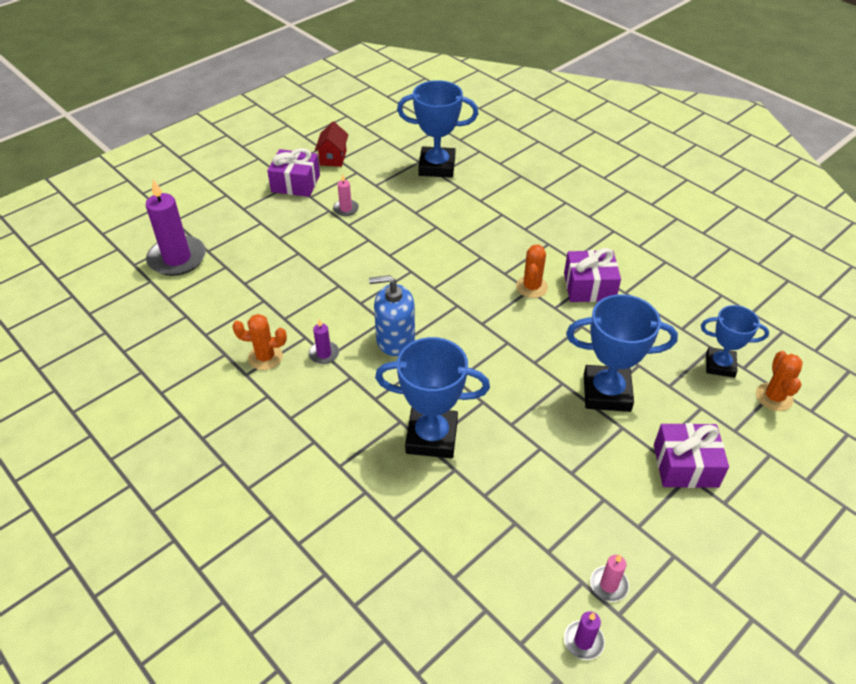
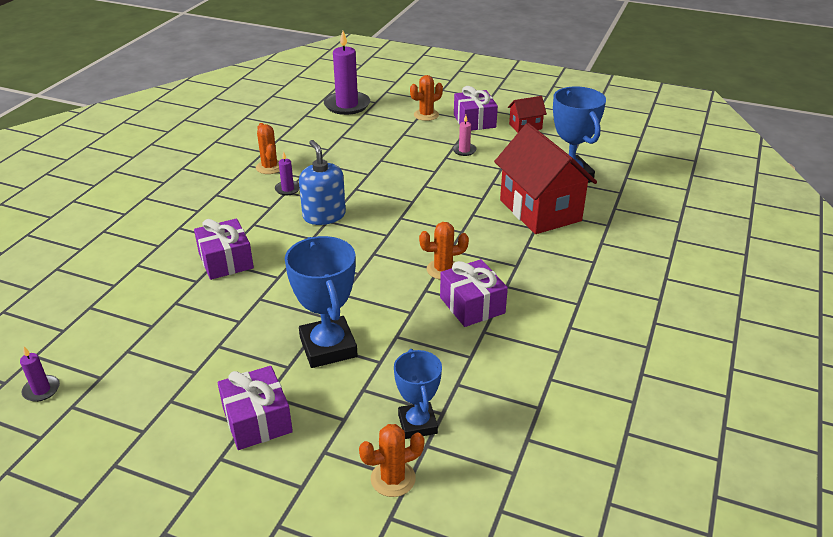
camera: 65 degrees right, 10 degrees down
blue trophy [375,337,490,458] -> purple gift [194,219,254,280]
pink candle [590,555,629,602] -> none
none -> orange cactus [410,75,443,121]
none -> red house [494,123,597,234]

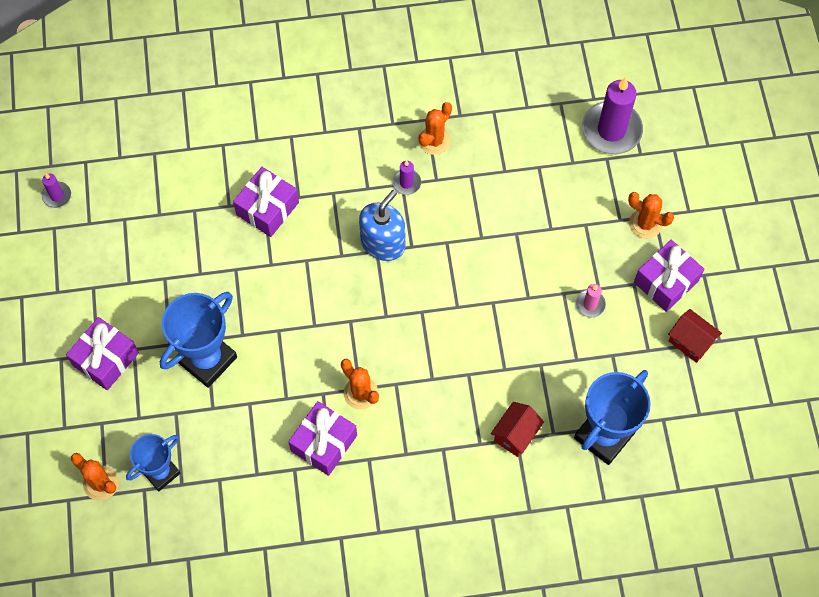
camera: 60 degrees right, 30 degrees up
red house [494,123,597,234] -> red house [491,402,544,457], size x0.46

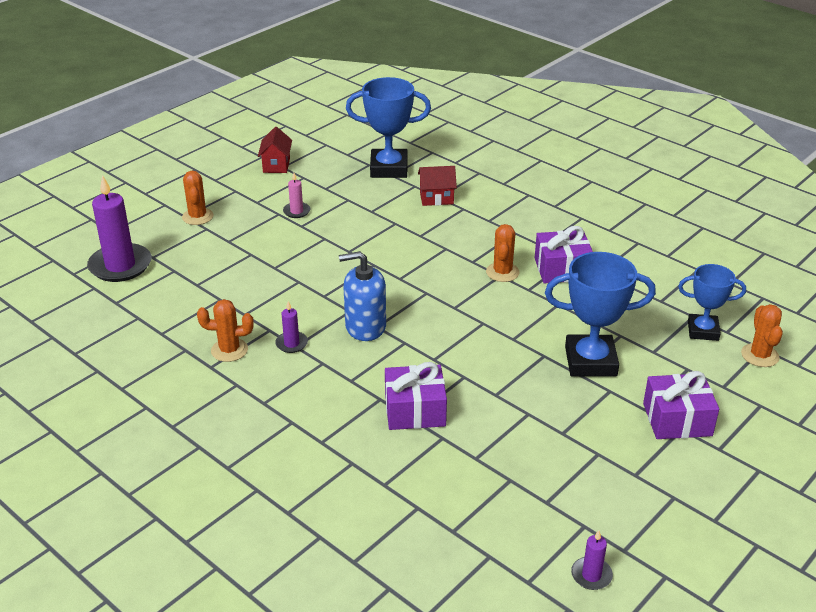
camera: 130 degrees left, 30 degrees down
purple gift [634,240,704,312] -> none

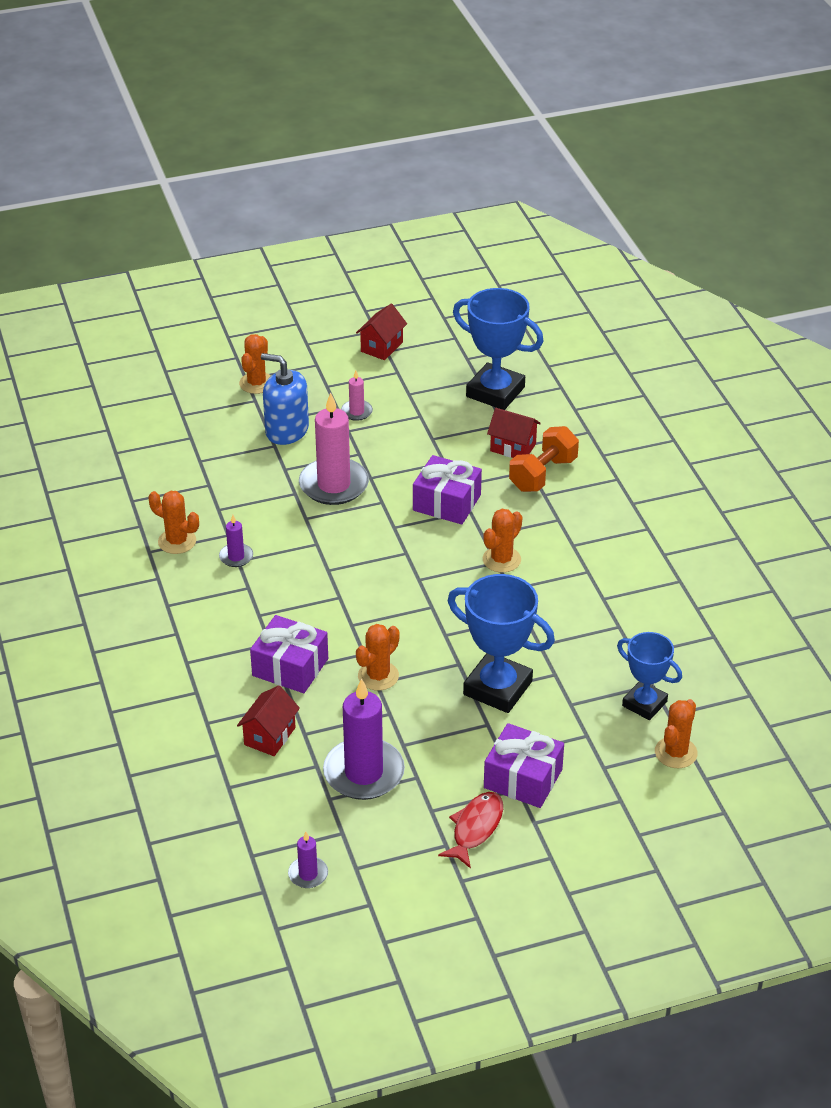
camera: 30 degrees right, 5 degrees up
purple candle [87,175,151,282] -> purple candle moved to [323,678,405,800]
blue soap dispenser [339,251,386,341] -> blue soap dispenser moved to [261,353,309,445]
purple gift [535,226,593,284] -> purple gift moved to [413,455,482,525]
none -> red house [237,685,300,756]
none -> pink candle [299,393,369,505]
none -> orange cactus [356,624,400,691]
none -> red fish [438,792,503,869]
none -> orange dumbbell [509,426,579,492]

